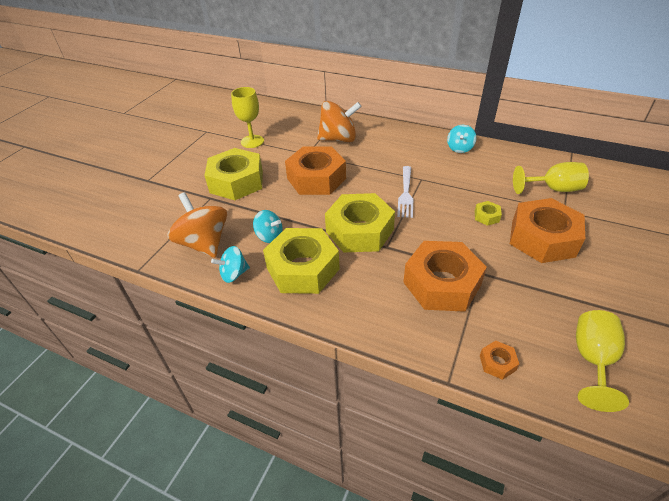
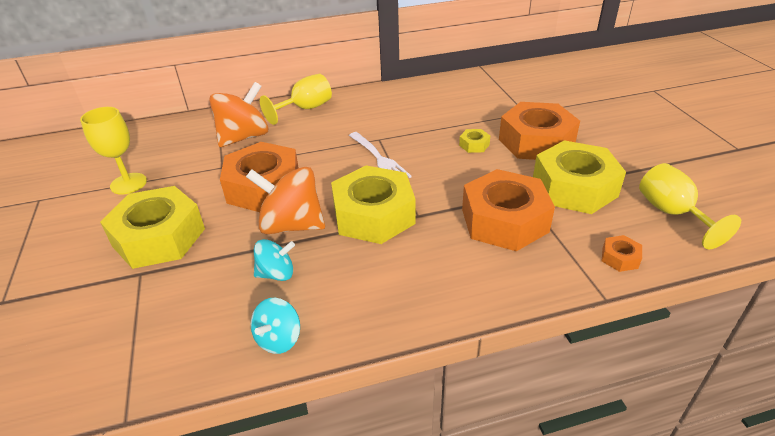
camera: 40 degrees left, 5 degrees down
orange spinning top [167,192,227,258] -> orange spinning top moved to [246,167,325,234]
yellow nut [263,228,340,294] -> yellow nut moved to [533,140,626,214]
turquoise spinning top [447,125,476,153] -> none
yellow goblet [513,162,589,194] -> yellow goblet moved to [260,74,332,125]

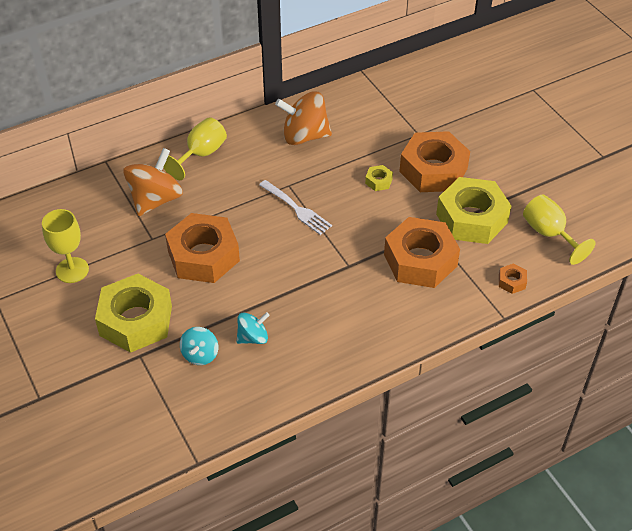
camera: 15 degrees left, 10 degrees up
orange spinning top [246,167,325,234] -> orange spinning top moved to [275,91,332,145]
turquoise spinning top [251,298,300,354] -> turquoise spinning top moved to [180,327,218,365]
yellow nut [331,166,416,244] -> none

